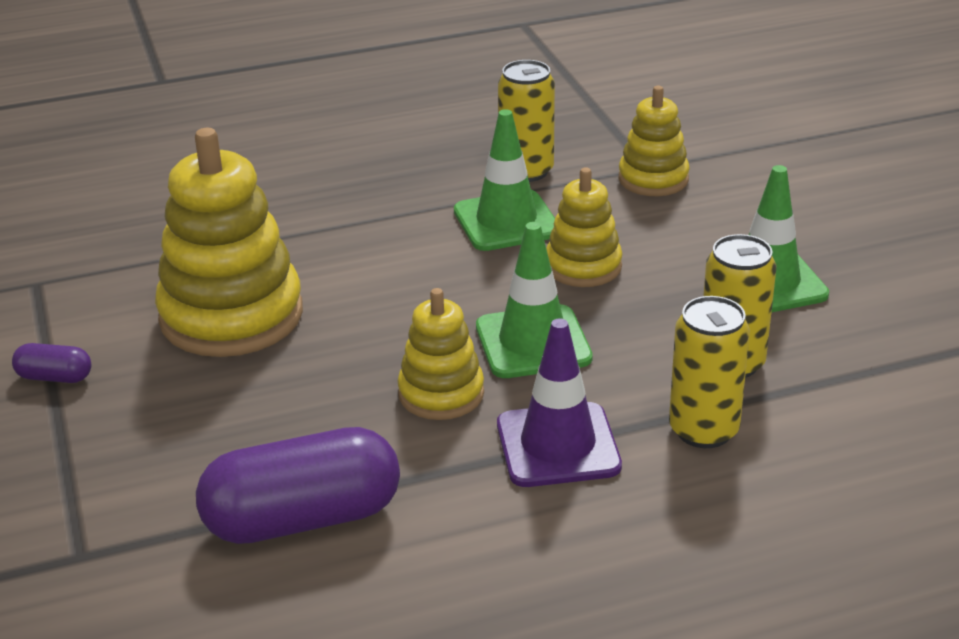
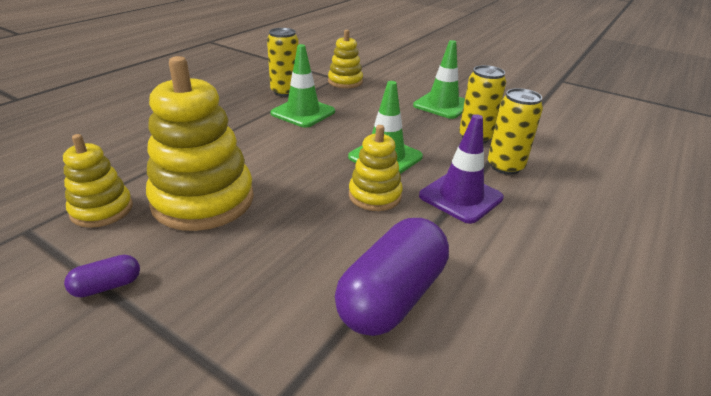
camera: 40 degrees left, 0 degrees up
yellow stacking toy [546,167,622,287] -> yellow stacking toy moved to [63,134,133,228]

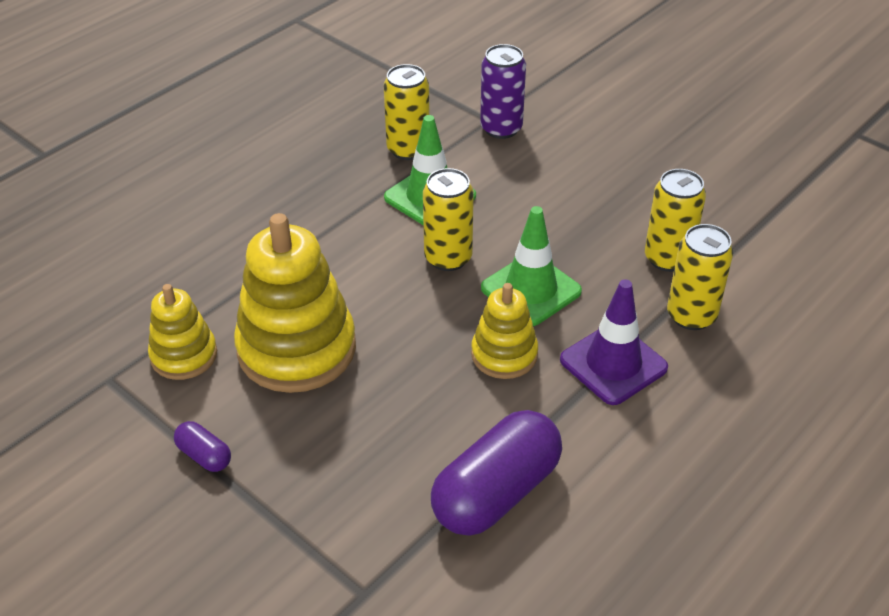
camera: 10 degrees right, 10 degrees up
purple capsule [64,255,140,297] -> purple capsule turned 60 degrees clockwise [174,421,231,472]
yellow stacking toy [328,30,363,88] -> purple can [480,44,526,139]
green traffic cone [413,40,465,119] -> none
none -> yellow can [423,168,474,271]

